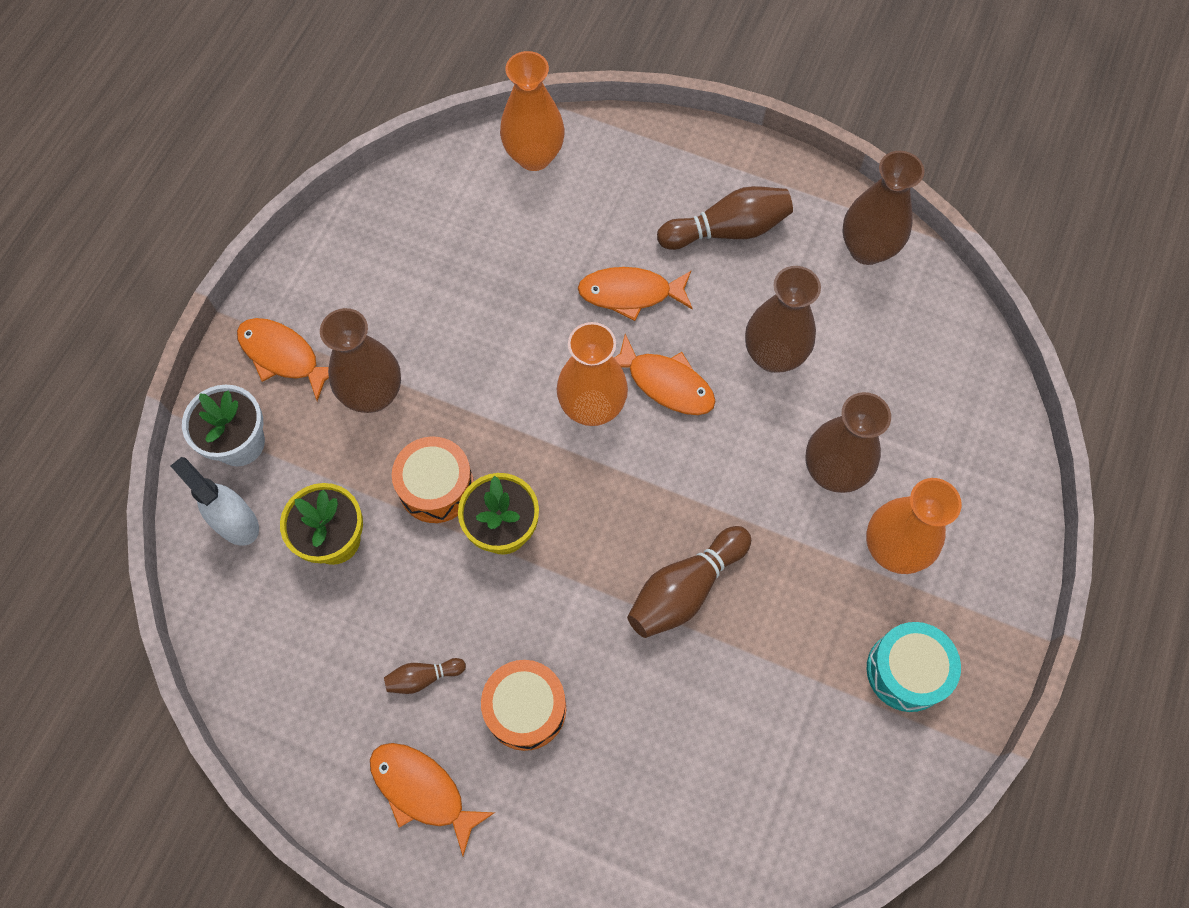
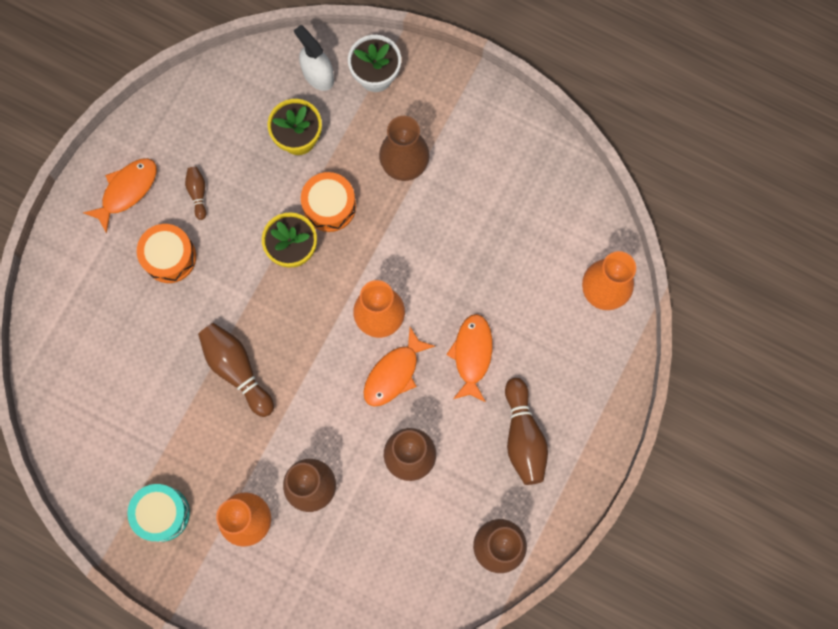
camera: 95 degrees right, 10 degrees up
white spray bottle [171,457,259,546] -> white spray bottle turned 90 degrees counterclockwise [294,25,334,91]
orange fish [237,318,329,401] -> none

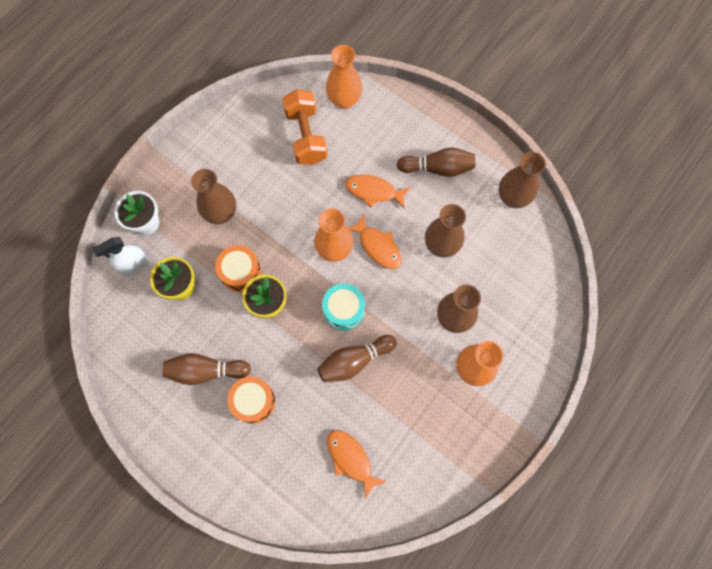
camera: 80 degrees left, 5 degrees down
orange fish [83,158,157,234] -> orange fish moved to [327,430,387,499]
turquoise drum [127,484,190,542] -> turquoise drum moved to [322,284,365,330]
brown bowling pin [185,167,206,220] -> brown bowling pin [162,353,251,385], size x1.95
none -> orange dumbbell [282,89,327,165]

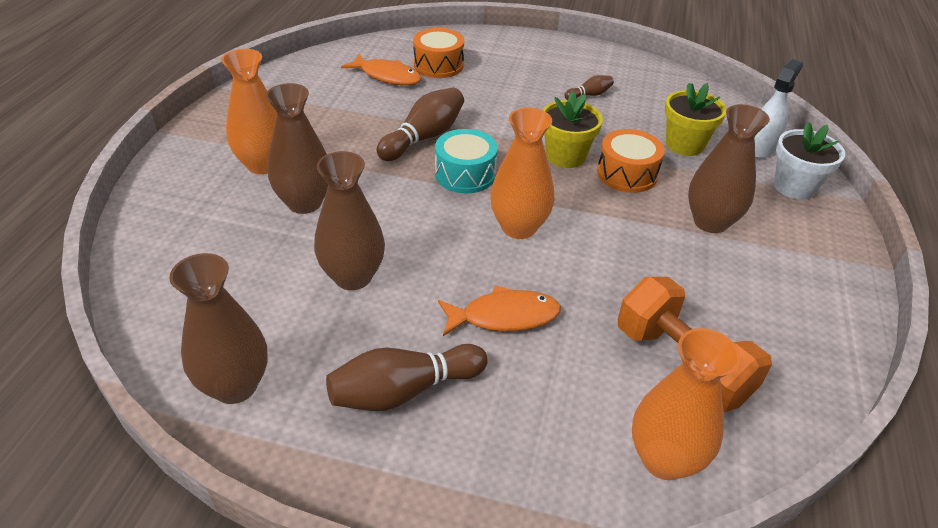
camera: 155 degrees right, 30 degrees down
brown bowling pin [162,353,251,385] -> brown bowling pin [564,75,614,100], size x0.51
orange drum [227,376,275,424] -> orange drum moved to [413,28,464,78]
orange fish [349,214,401,269] -> none

